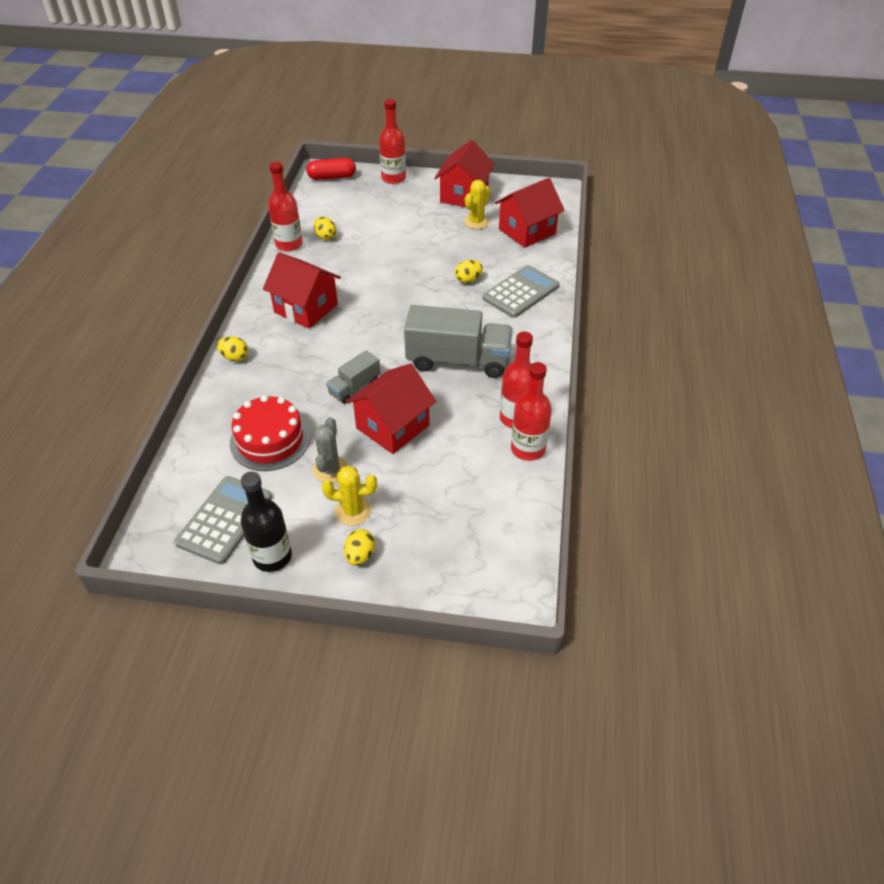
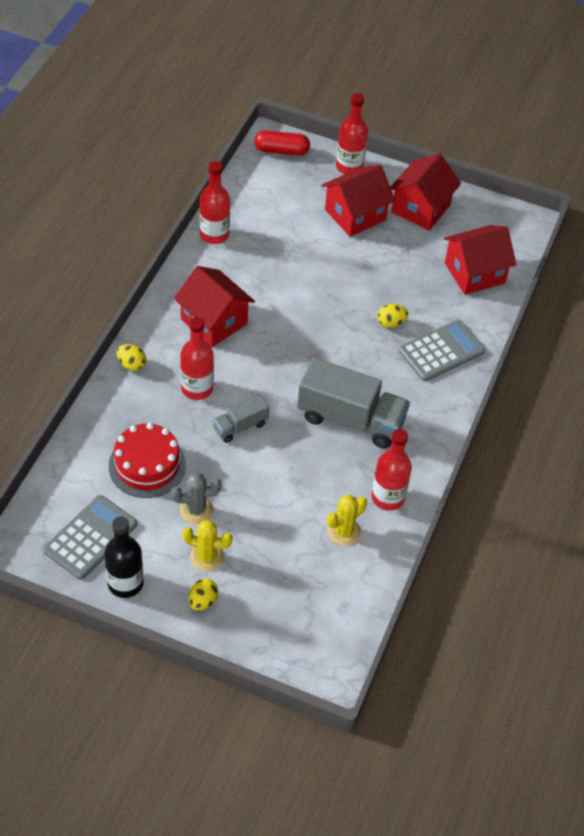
camera: 10 degrees right, 5 degrees up
grey cactus [313,417,348,483] -> grey cactus turned 60 degrees clockwise [171,472,221,524]
yellow egg [314,217,336,240] -> none
red house [346,364,436,454] -> red house moved to [321,165,395,237]
yellow cactus [464,180,490,229] -> yellow cactus moved to [327,495,367,546]
red bottle [511,362,552,461] -> red bottle moved to [180,317,214,400]

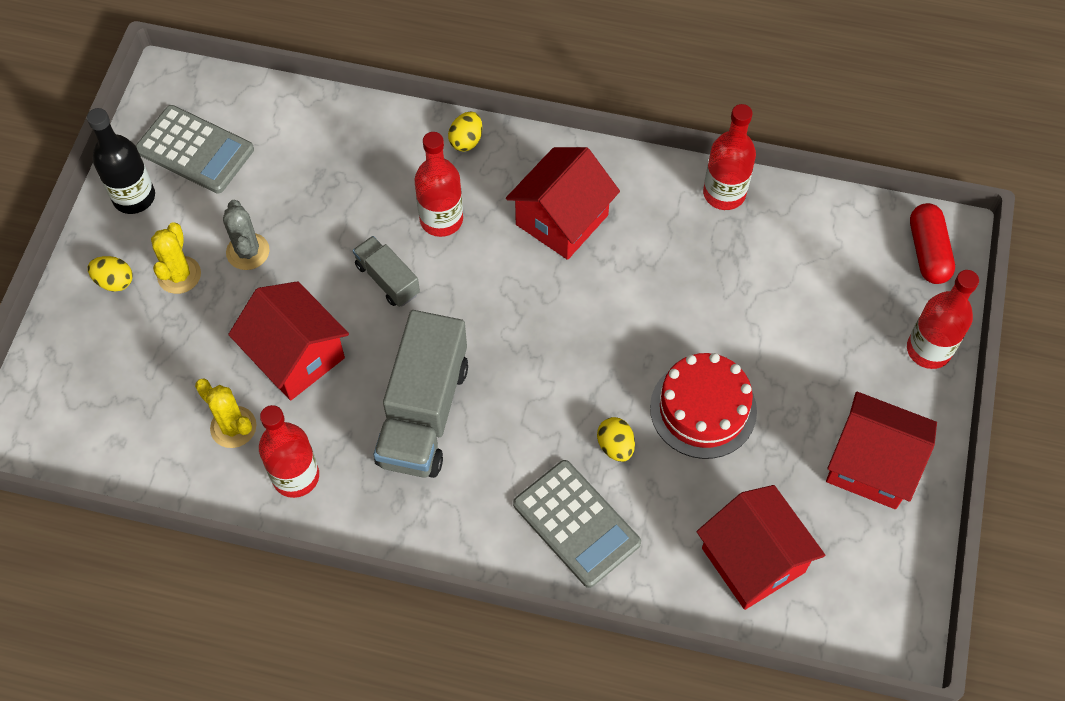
camera: 85 degrees right, 10 degrees up
red cake [109,423,186,498] -> red cake moved to [650,353,757,459]
red house [321,165,395,237] -> red house moved to [228,281,349,400]

